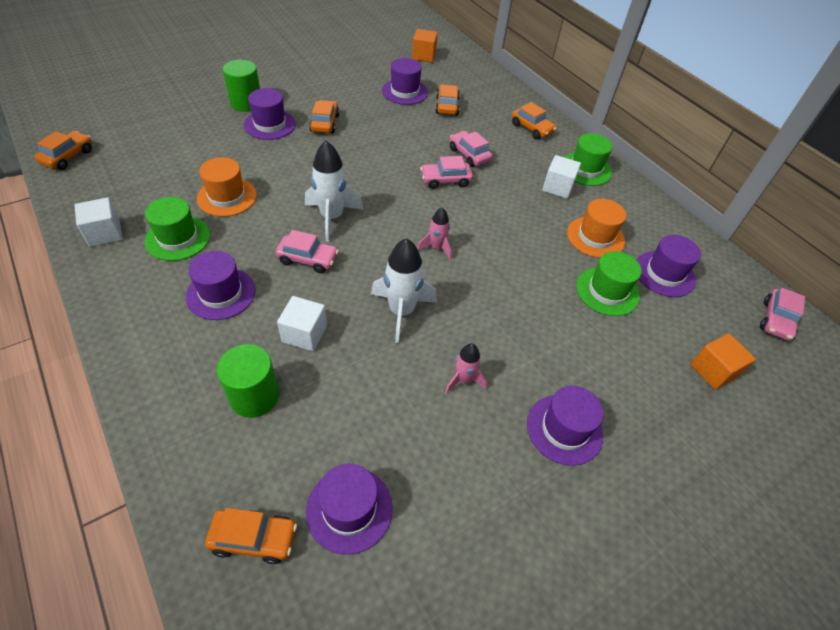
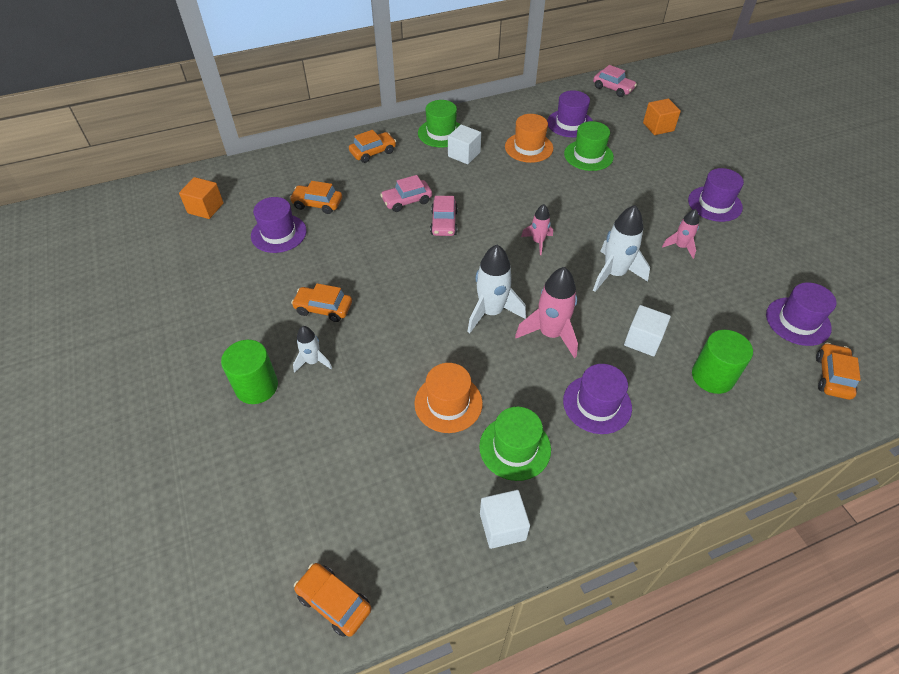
camera: 75 degrees left, 0 degrees up
purple hat [244,88,296,140] -> white rocket [293,326,332,373]
pink car [275,230,339,273] -> pink rocket [515,267,578,358]

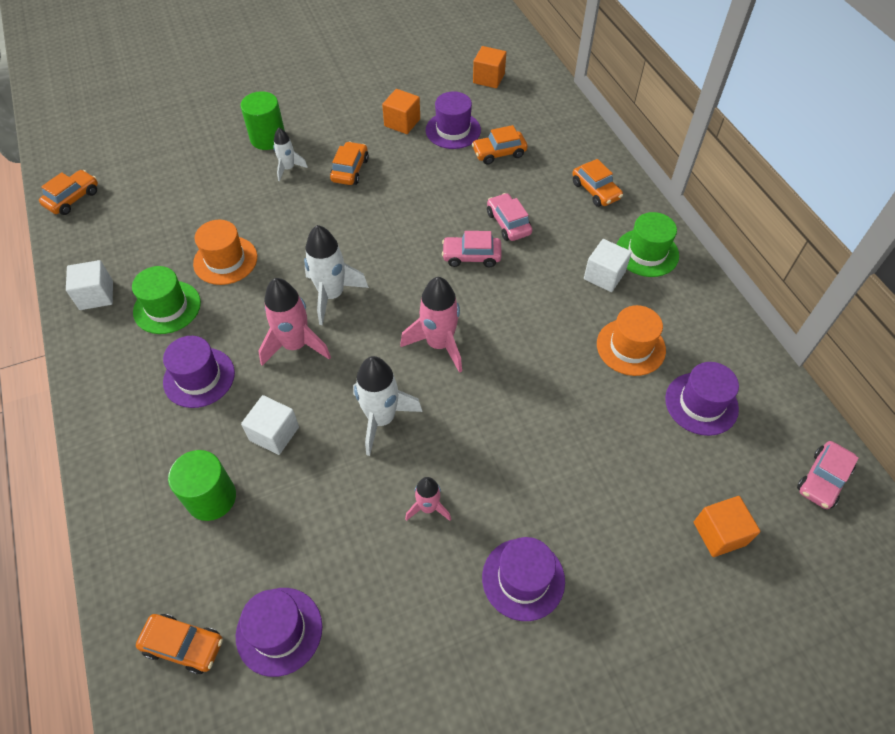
camera: 90 degrees right, 5 degrees up
orange car [289,181,342,214] -> orange car turned 120 degrees counterclockwise [472,125,528,165]
pink rocket [521,204,553,255] -> pink rocket [400,277,462,373], size x1.74
green hat [564,121,614,171] -> none
none -> orange cube [382,89,420,134]

